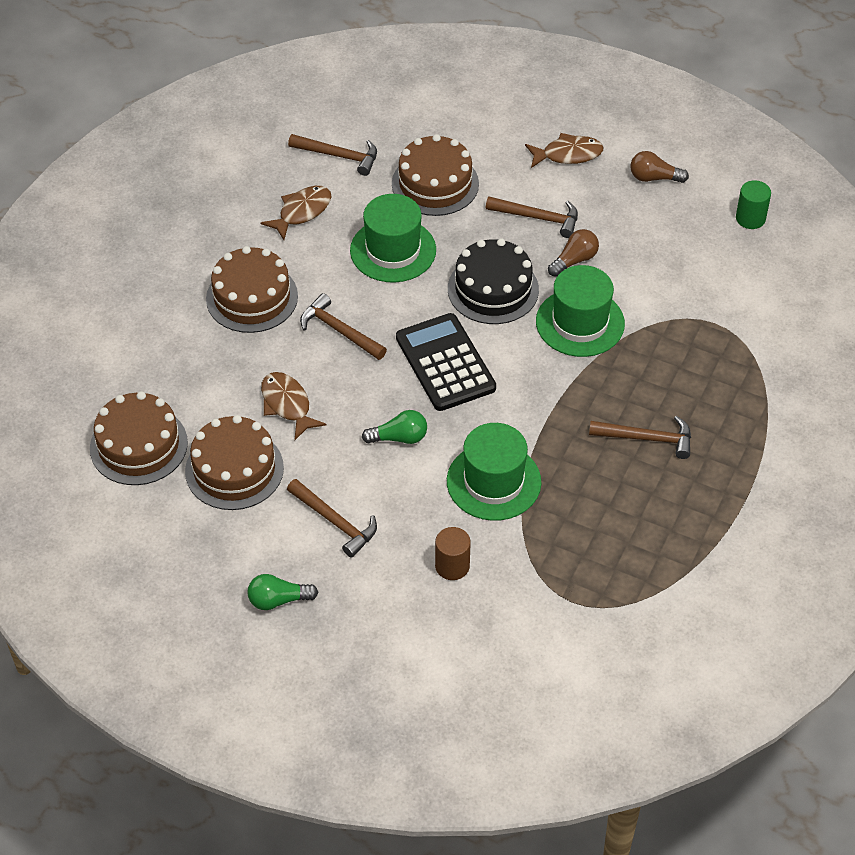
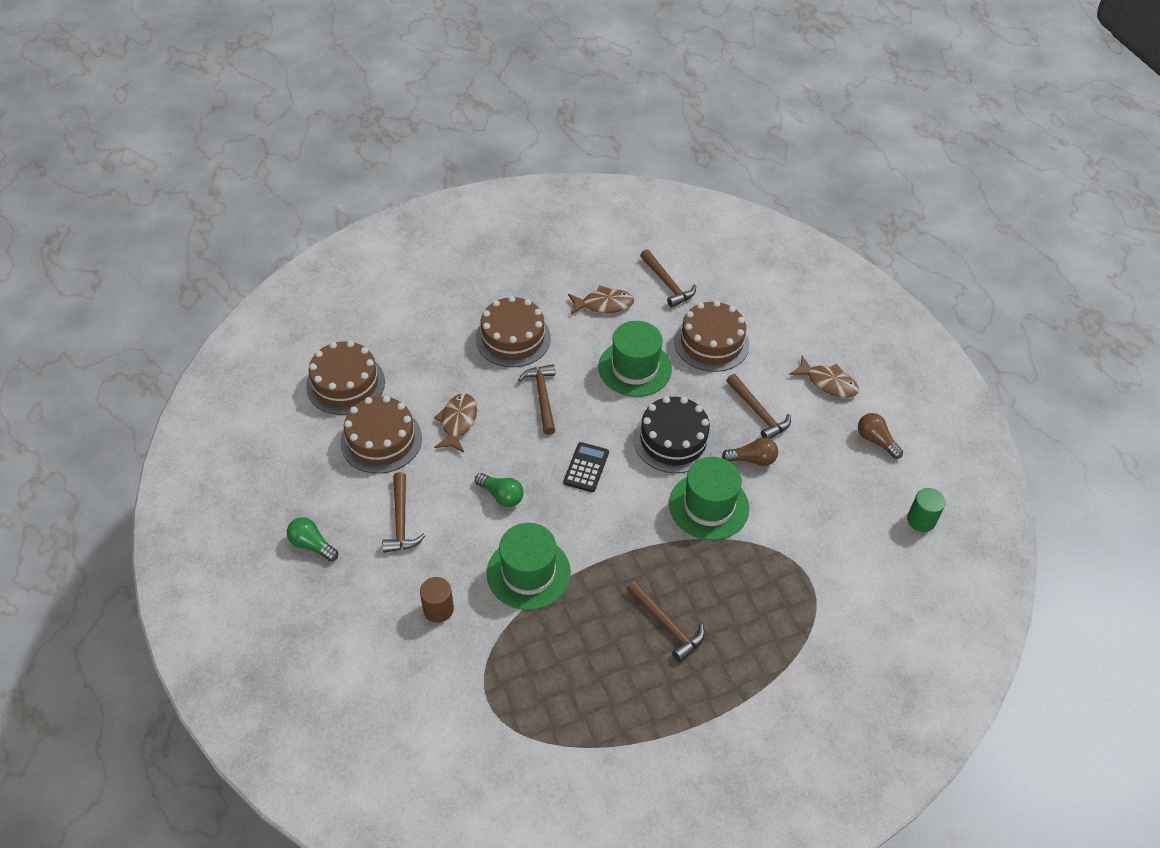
camera: 40 degrees right, 0 degrees up
black calculator [396,313,496,411] -> black calculator [564,442,609,492], size x0.57

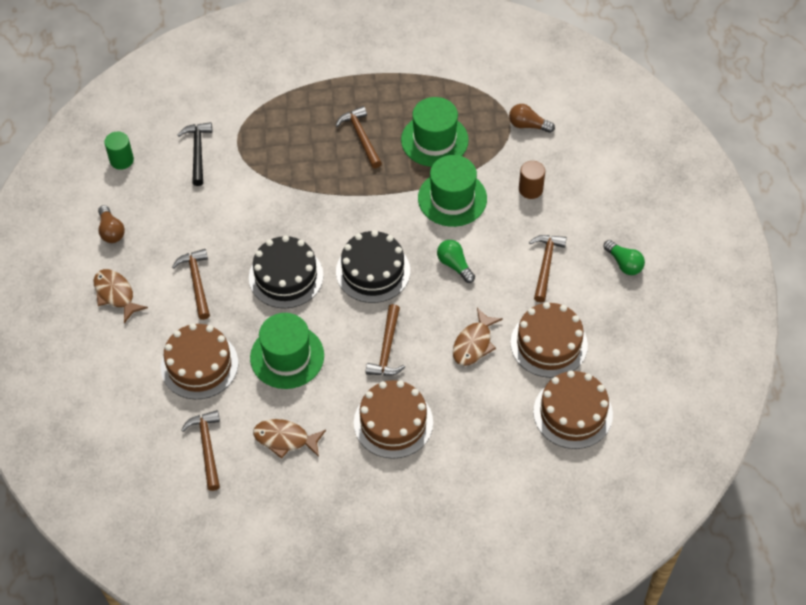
camera: 160 degrees left, 5 degrees up
black calculator [564,442,609,492] -> black cake [336,230,410,303]
green hat [669,457,749,540] -> green hat moved to [401,97,469,167]
brown light bulb [722,437,778,466] -> brown light bulb moved to [509,104,555,133]
none -> black hammer [178,122,212,186]

